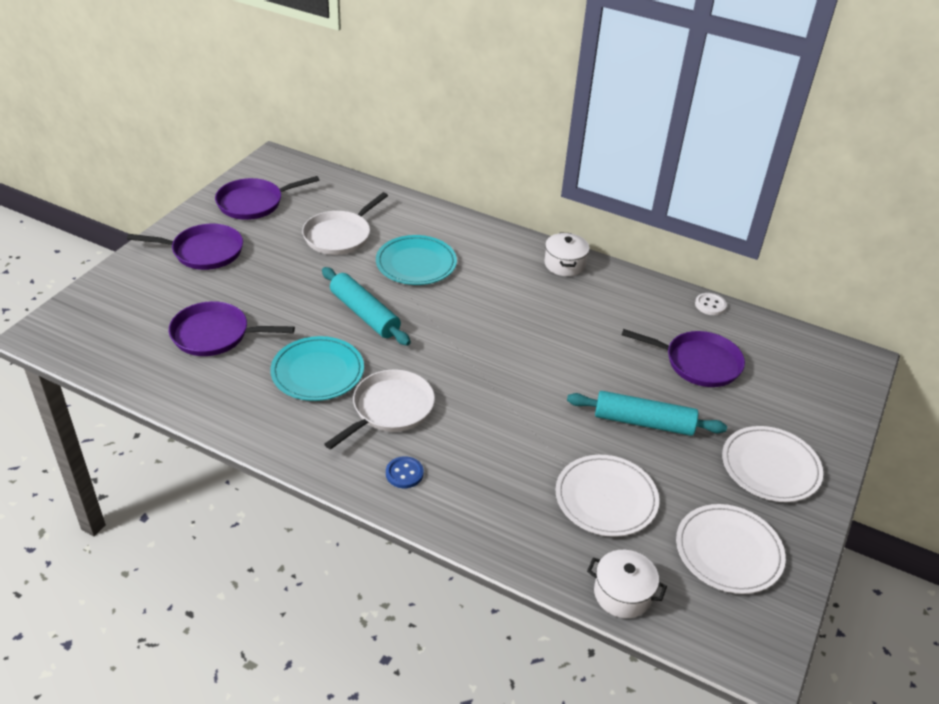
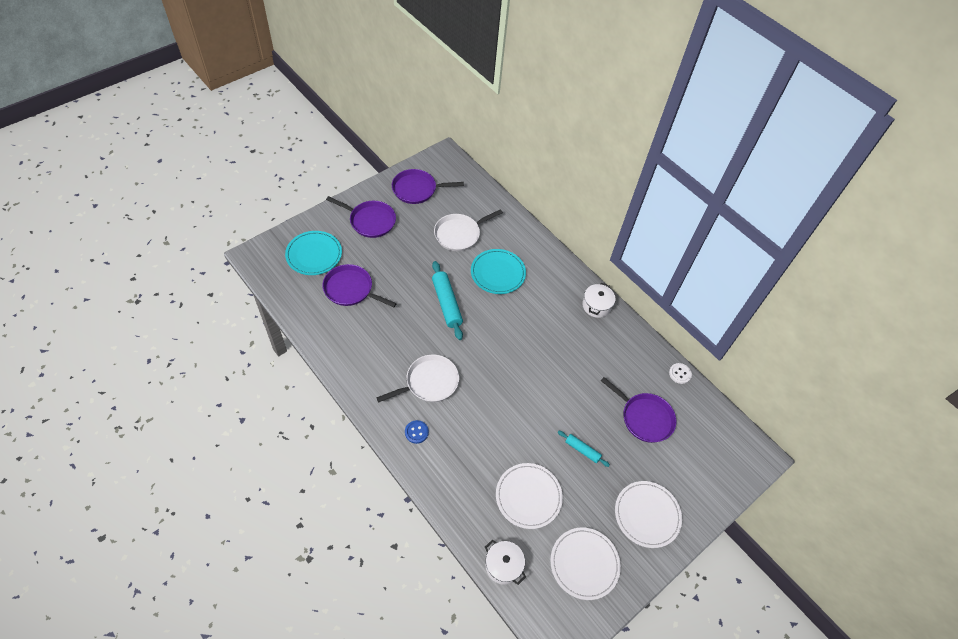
camera: 20 degrees right, 15 degrees up
turquoise plate [270,336,364,401] -> turquoise plate moved to [285,231,342,275]
turquoise rolling pin [567,391,727,436] -> turquoise rolling pin [558,431,610,467], size x0.56

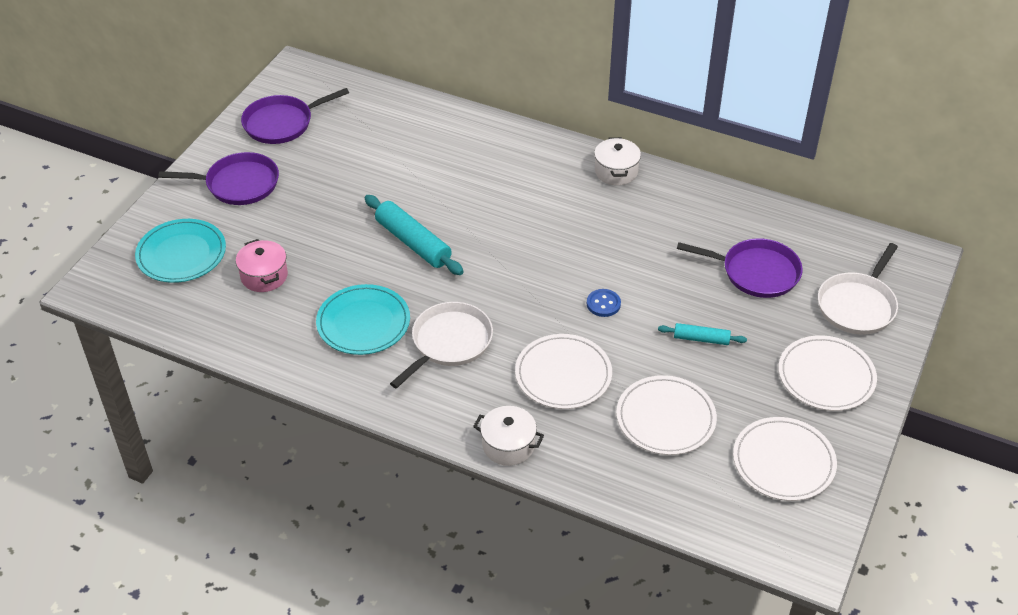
camera: 20 degrees left, 10 degrees down
purple pan [322,264,397,307] -> pink pot [236,239,288,292]
blue button [405,420,429,444] -> blue button moved to [587,289,621,317]
white pan [434,209,503,251] -> white pan moved to [818,243,898,335]
turquoise plate [471,249,526,294] -> turquoise plate moved to [316,284,410,355]
white pot [485,539,526,585] -> white pot moved to [473,406,544,466]
white button [669,363,692,384] -> none
none -> white plate [515,334,612,409]

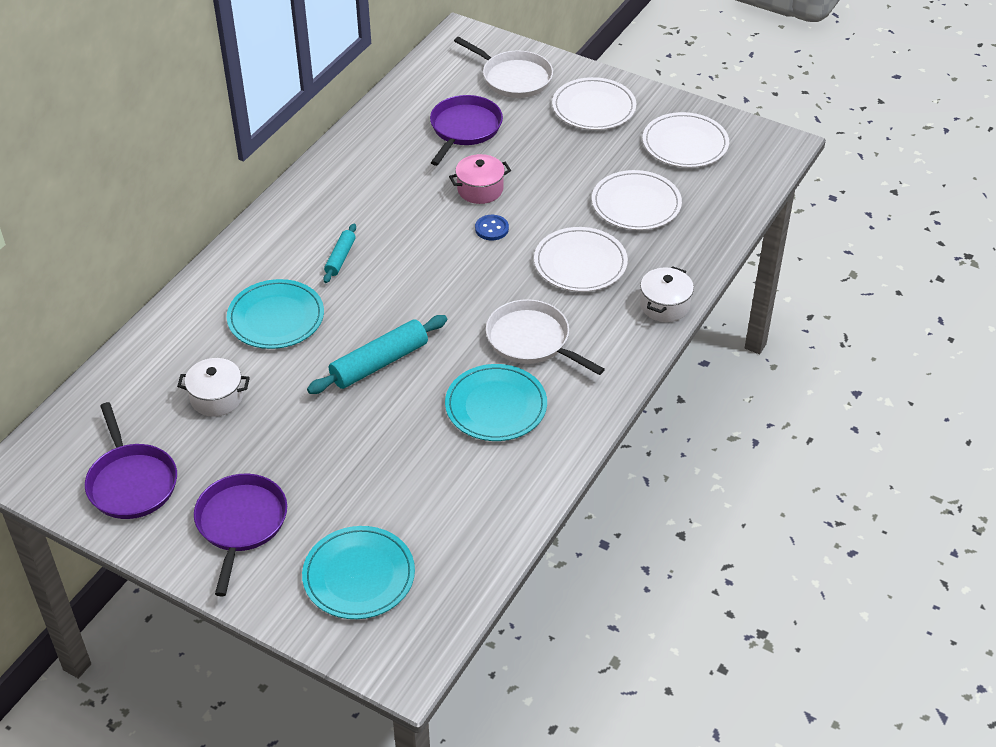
camera: 85 degrees left, 0 degrees up
pink pot [236,239,288,292] -> pink pot moved to [449,154,511,204]
white pot [594,137,641,185] -> white pot moved to [177,358,250,417]
turquoise rolling pin [658,323,747,345] -> turquoise rolling pin moved to [323,224,356,283]
none -> turquoise plate [227,279,324,349]

